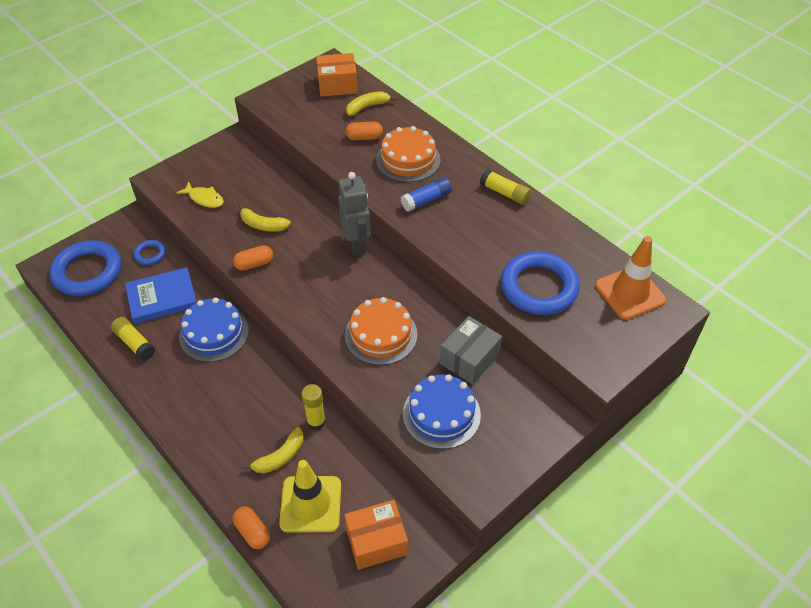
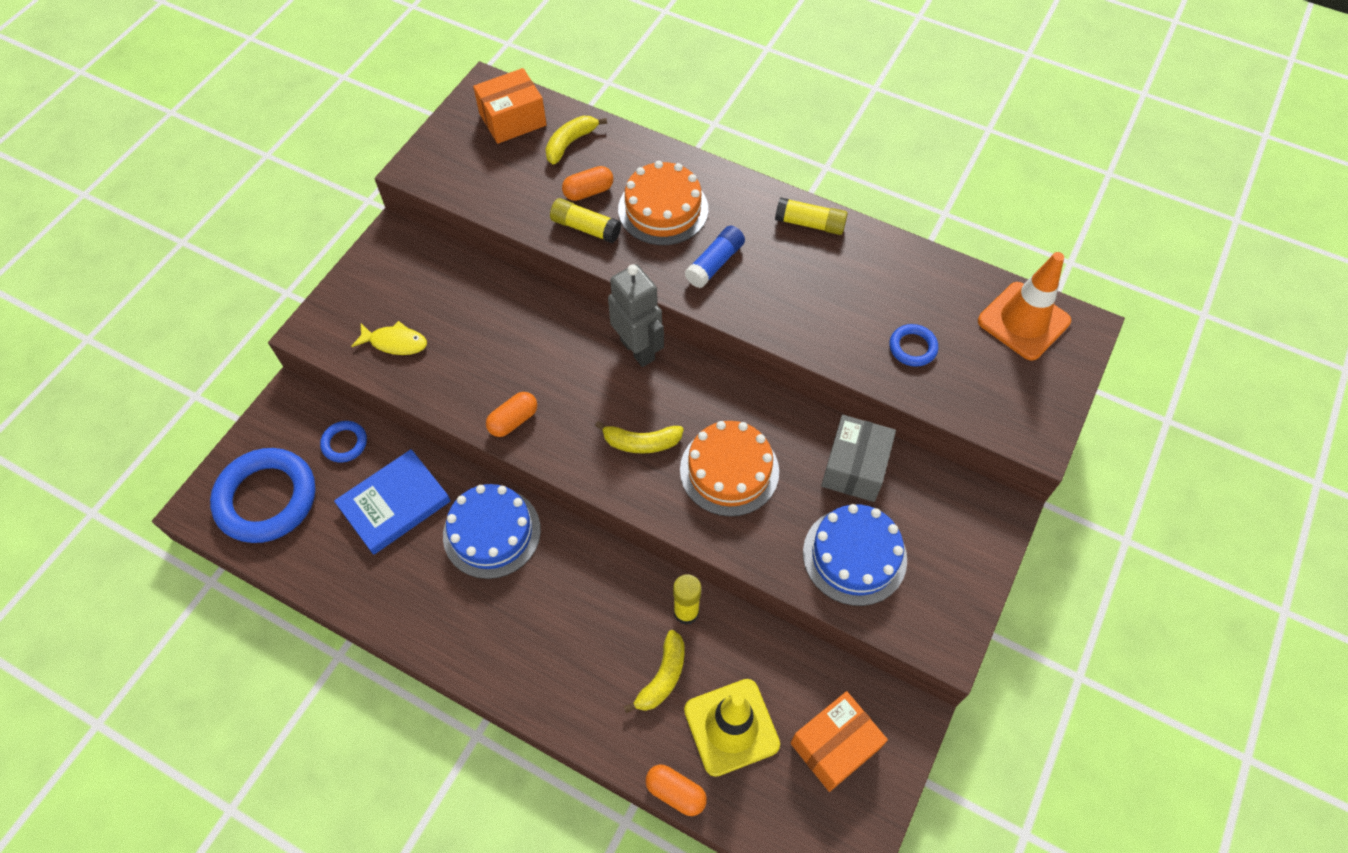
camera: 20 degrees left, 10 degrees up
yellow glue stick [111,317,155,361] -> yellow glue stick moved to [550,198,621,243]
yellow banana [239,204,291,231] -> yellow banana moved to [595,421,684,453]
blue ring [501,251,580,315] -> blue ring [889,324,938,367], size x0.47

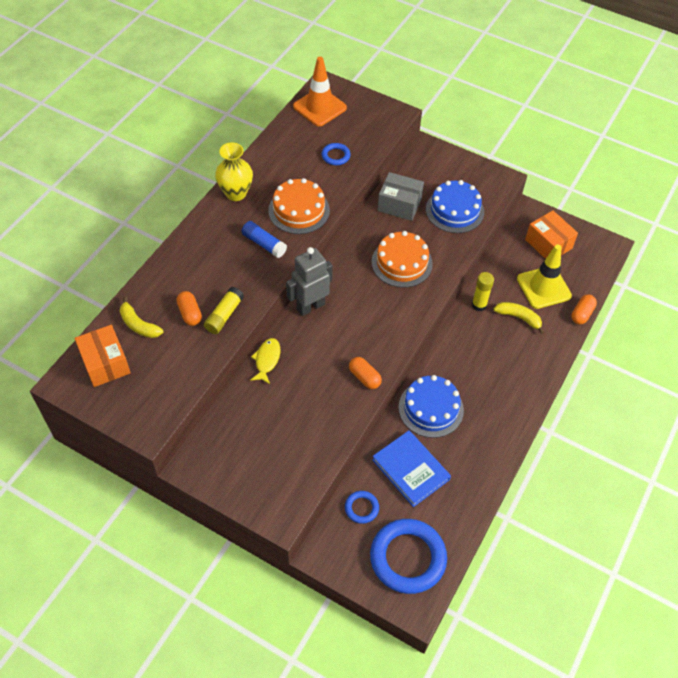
camera: 90 degrees left, 5 degrees down
yellow fish [351,321,427,355] -> yellow fish moved to [250,338,280,384]
yellow banana [595,421,684,453] -> none
orange cake [618,161,708,245] -> orange cake moved to [268,178,330,234]
yellow glue stick [775,197,848,235] -> yellow vase [215,142,253,201]

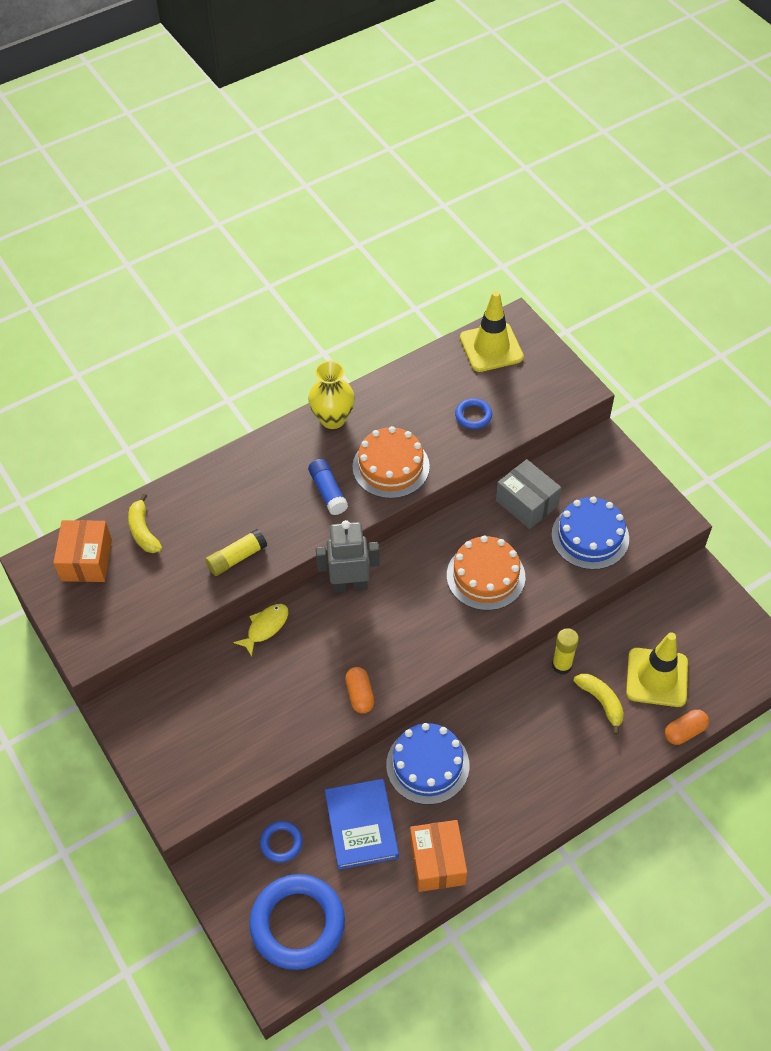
camera: 30 degrees right, 0 degrees up
orange capsule [176,291,202,326] -> none
orange traffic cone [293,57,347,126] -> yellow traffic cone [460,291,524,372]
orange box [525,210,578,259] -> orange box moved to [410,820,467,892]

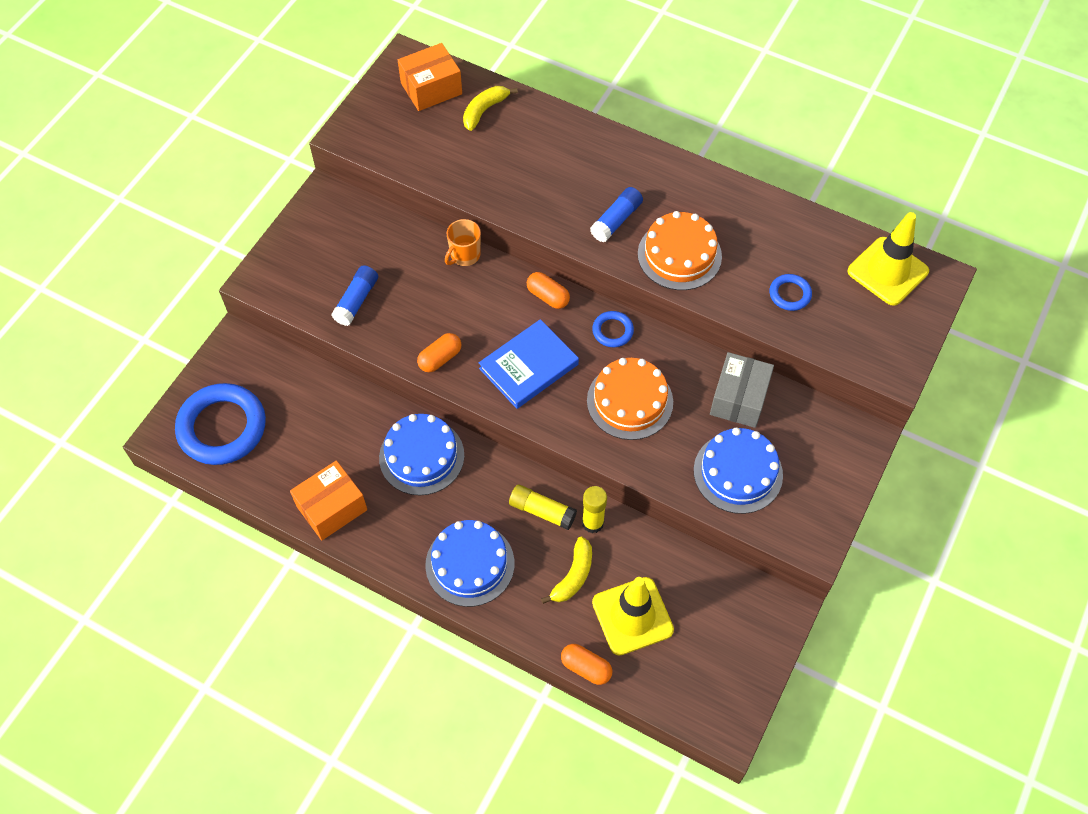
camera: 60 degrees right, 5 degrees up
yellow glue stick [205,529,267,576] -> yellow glue stick moved to [509,484,577,530]
yellow fish [233,604,289,657] -> orange mug [445,219,481,266]
blue ring [260,821,303,863] -> blue ring moved to [592,311,634,347]
yellow vase [308,361,355,429] -> none
grey robot [316,520,380,593] -> orange capsule [527,272,570,309]
blue book [325,779,399,870] -> blue book moved to [479,319,579,409]
none -> blue glue stick [332,265,378,326]
none -> blue cake [425,520,514,607]

